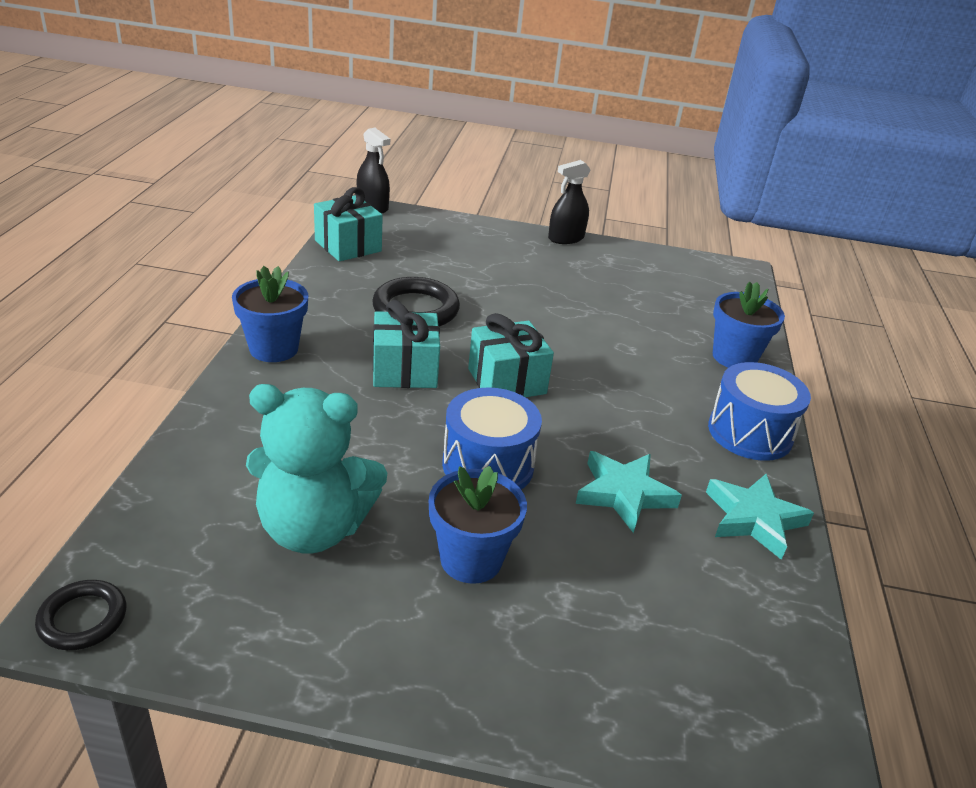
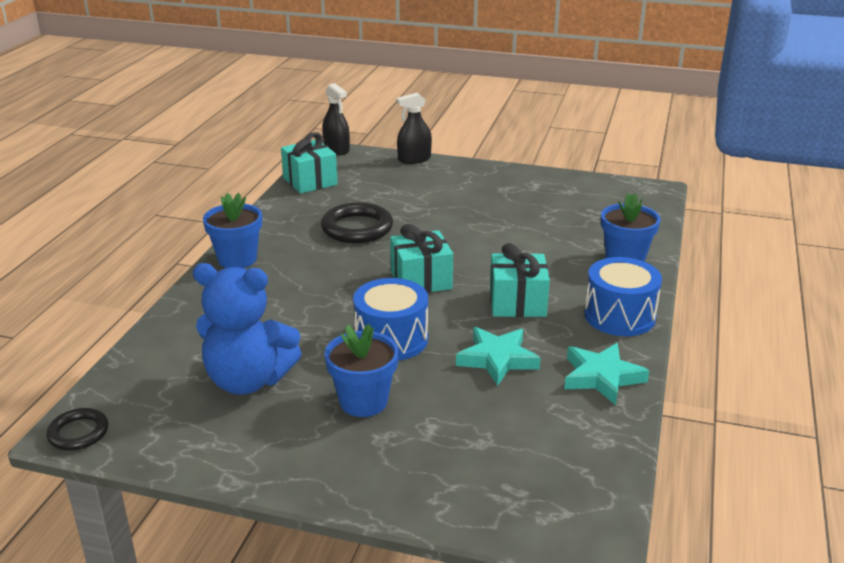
camera: 10 degrees right, 5 degrees down
turquoise teddy bear [246,384,387,554] -> blue teddy bear [193,263,302,395]
turquoise gift [373,300,440,388] -> turquoise gift moved to [490,243,550,317]
black spray bottle [548,160,591,244] -> black spray bottle moved to [396,93,432,164]

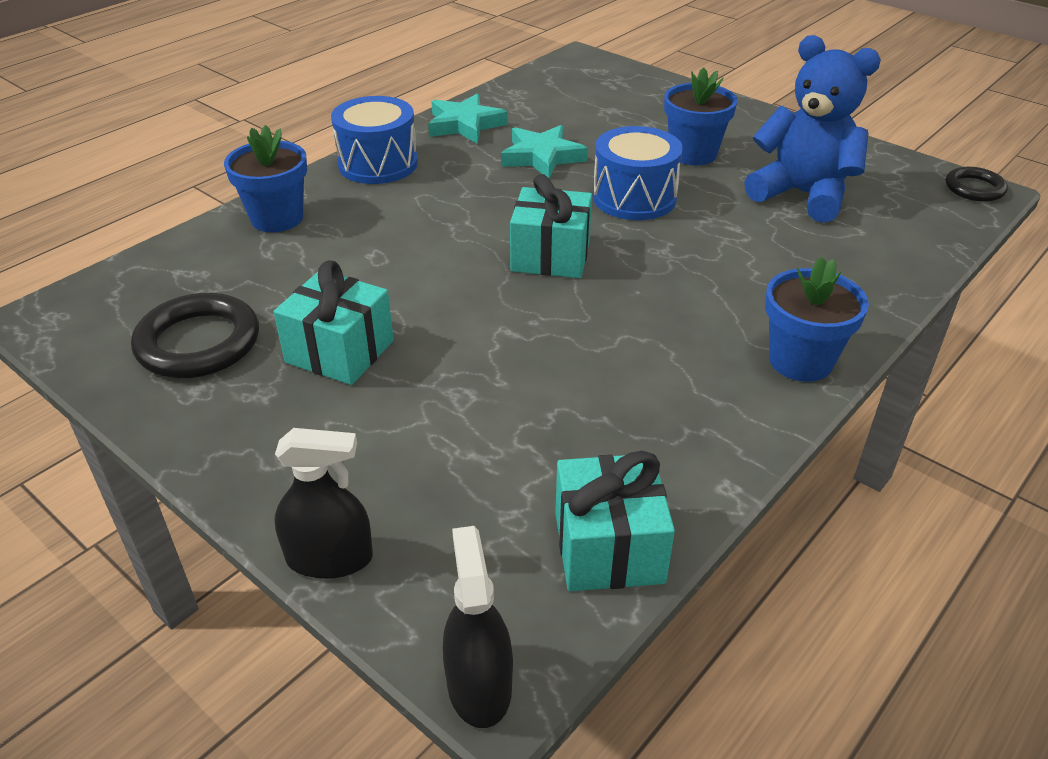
camera: 155 degrees left, 10 degrees up
black ring [321,202,393,243] -> black ring moved to [131,293,259,378]
turquoise gift [490,243,550,317] -> turquoise gift moved to [274,260,394,385]

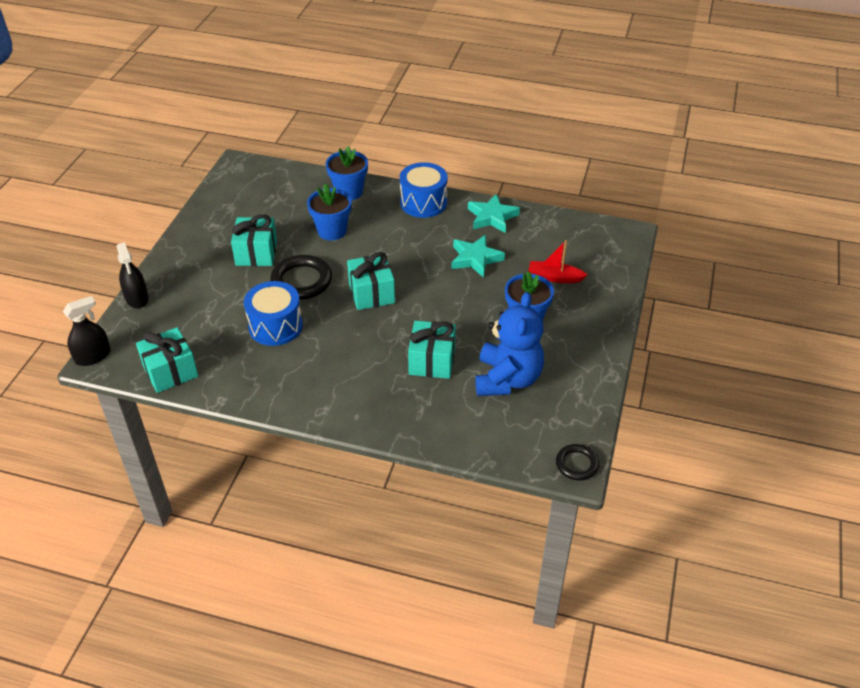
camera: 65 degrees right, 5 degrees up
black ring [131,293,259,378] -> black ring moved to [270,255,332,300]
blue drum [593,126,683,220] -> blue drum moved to [244,281,303,346]
blue flower pot [765,257,869,382] -> blue flower pot moved to [307,184,352,240]
none -> turquoise gift [408,321,456,379]
none -> red boat [528,240,587,283]

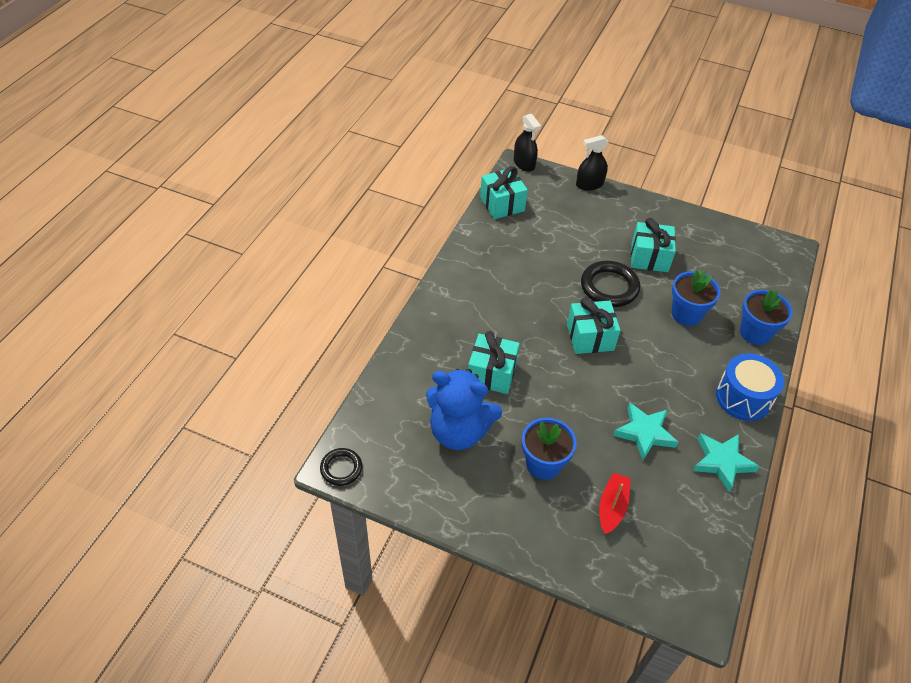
camera: 95 degrees right, 5 degrees up
blue drum [244,281,303,346] -> none

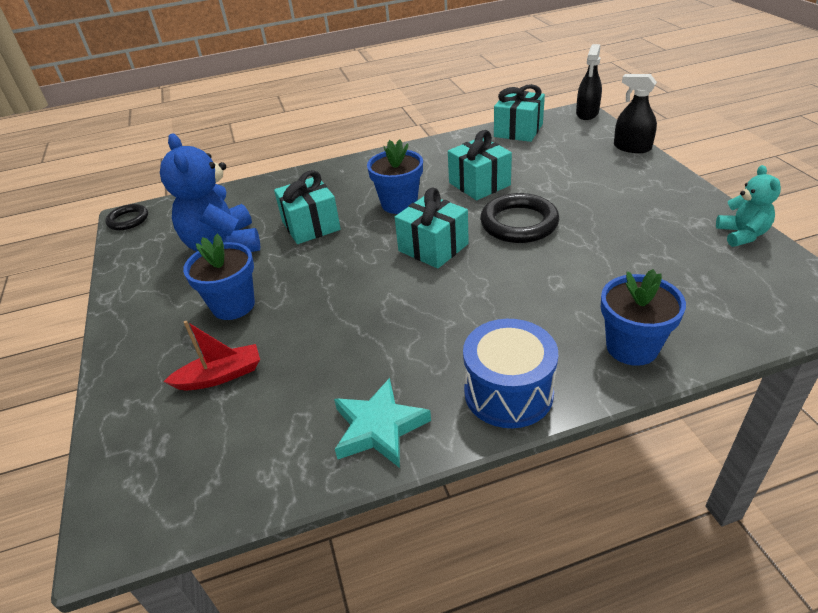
camera: 55 degrees right, 10 degrees down
turquoise star [613,402,678,460] -> none
turquoise gift [631,218,676,272] -> turquoise gift moved to [448,130,512,200]
blue flower pot [672,270,721,326] -> blue flower pot moved to [367,139,423,214]
none -> turquoise teddy bear [716,165,781,247]

